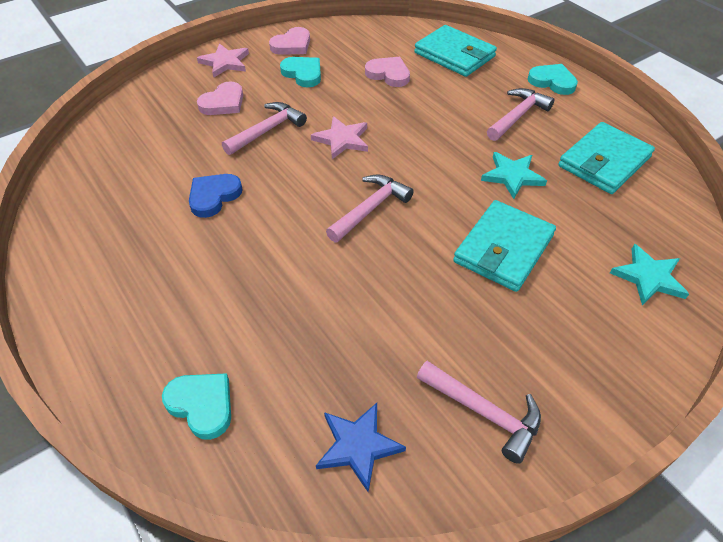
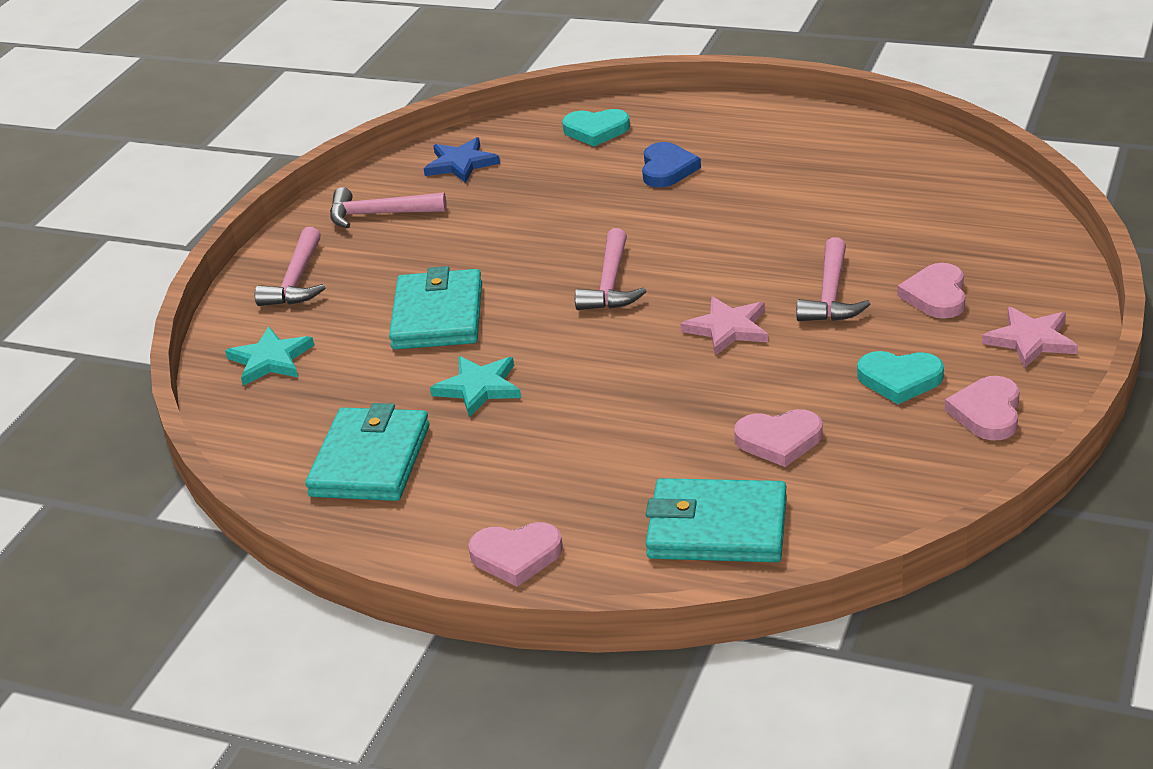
camera: 150 degrees right, 15 degrees down
blue heart [189,174,243,218] -> blue heart moved to [642,142,701,187]
pink hammer [487,88,555,141] -> pink hammer moved to [255,227,326,306]
turquoise heart [528,64,578,95] -> pink heart [468,522,563,587]

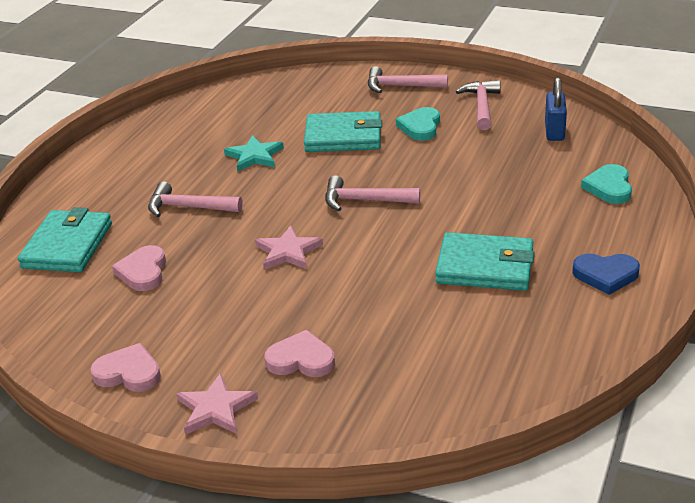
camera: 90 degrees right, 0 degrees up
turquoise star [225,327,314,386] -> none
turquoise wallet [305,403,430,501] -> turquoise wallet moved to [435,232,535,291]
blue star [424,137,500,183] -> blue padlock [545,77,567,141]
pink heart [468,522,563,587] -> none
blue heart [642,142,701,187] -> blue heart moved to [572,254,640,295]
pink hammer [796,237,870,321] -> pink hammer moved to [148,181,243,217]
turquoise heart [857,351,944,404] -> turquoise heart moved to [396,107,440,141]

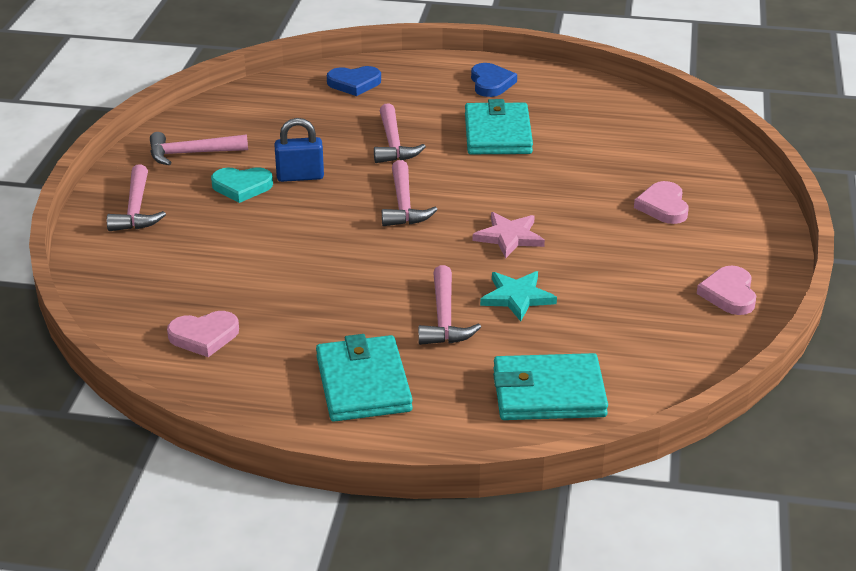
camera: 105 degrees left, 0 degrees up
pink heart [112,245,166,291] -> pink heart moved to [167,311,239,357]
pink star [176,373,258,435] -> none
turquoise star [224,135,284,171] -> turquoise star moved to [480,271,557,321]
turquoise wallet [304,111,382,152] -> turquoise wallet moved to [316,334,413,422]
blue padlock [545,77,567,141] -> blue padlock moved to [274,118,324,182]
turquoise heart [581,164,632,204] -> blue heart [327,66,381,96]
none -> pink hammer [374,103,426,163]

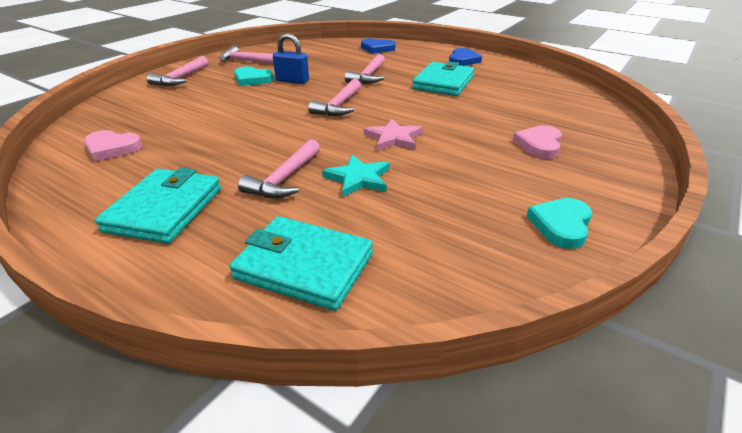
camera: 25 degrees right, 0 degrees up
pink heart [697,265,756,315] -> turquoise heart [527,198,592,249]

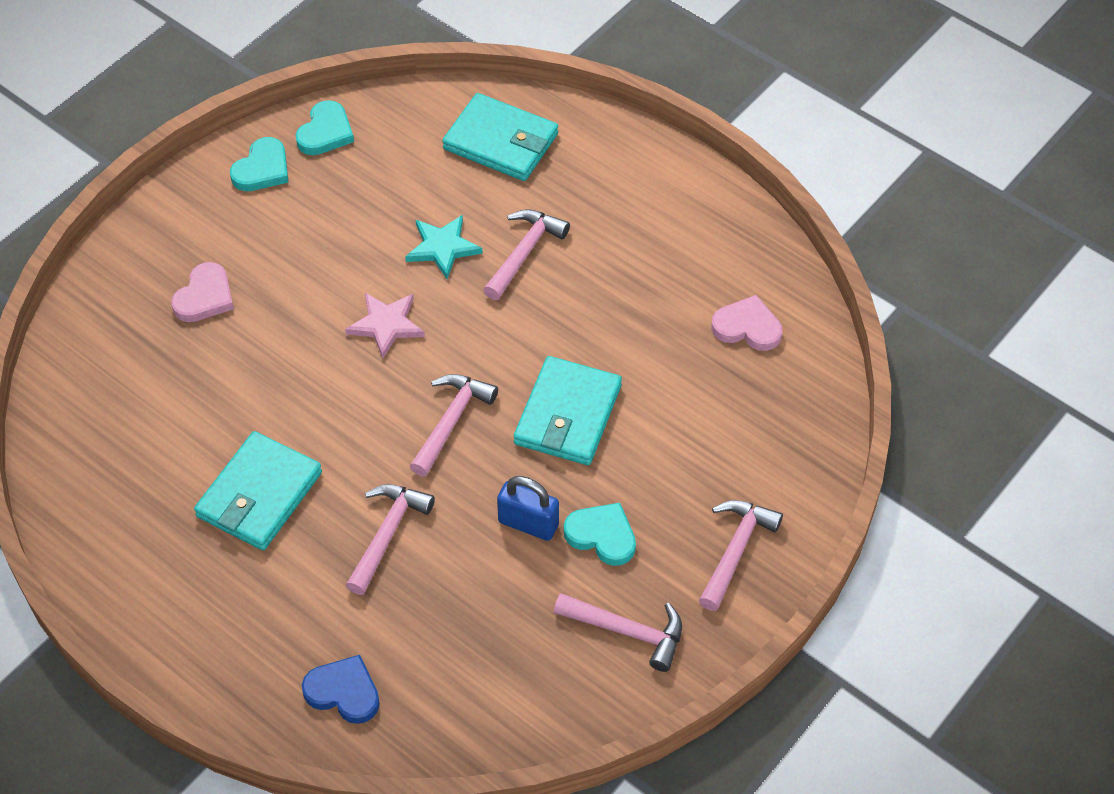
camera: 175 degrees left, 20 degrees up
turquoise wallet [95,167,221,244] -> turquoise wallet moved to [514,356,622,465]
blue heart [449,48,482,66] -> none
none -> turquoise heart [296,100,354,155]

